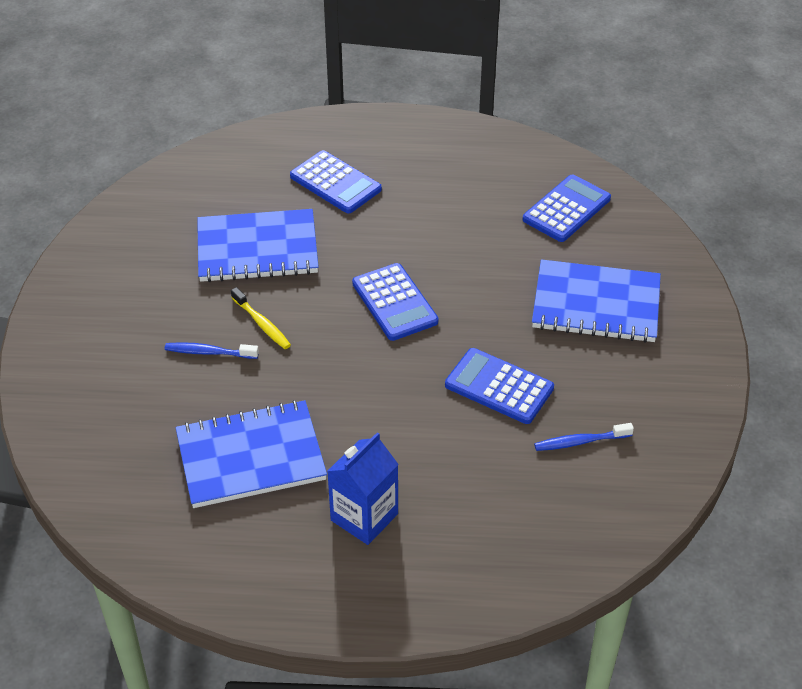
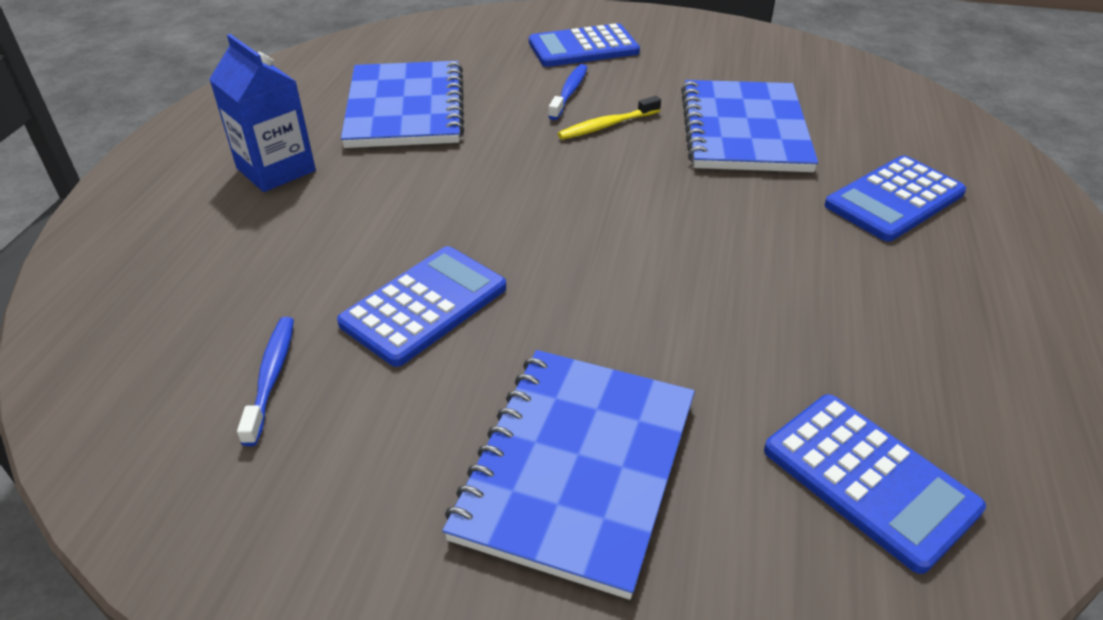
camera: 100 degrees right, 5 degrees down
blue calculator [352,263,438,341] -> blue calculator moved to [529,23,640,67]

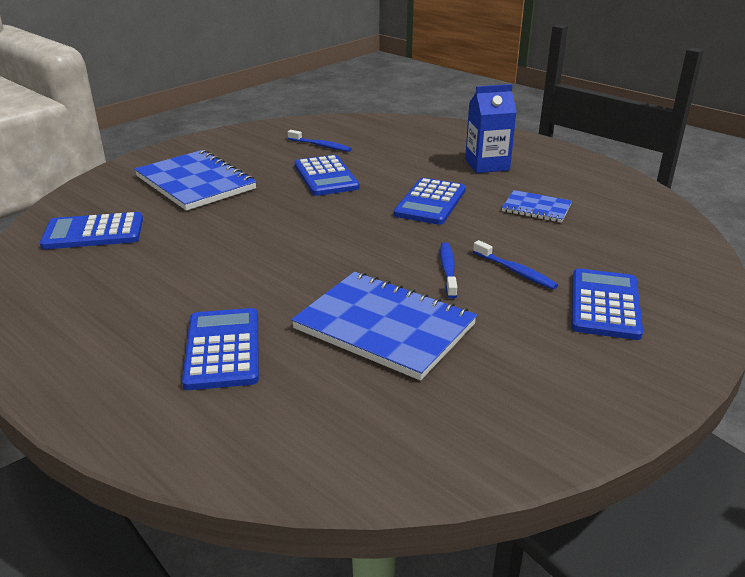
camera: 120 degrees right, 10 degrees down
blue notebook [341,61,464,148] -> blue notebook [502,190,572,223], size x0.53
yellow toothbrush [558,96,661,140] -> blue toothbrush [440,242,457,299]
none -> blue calculator [394,178,466,225]

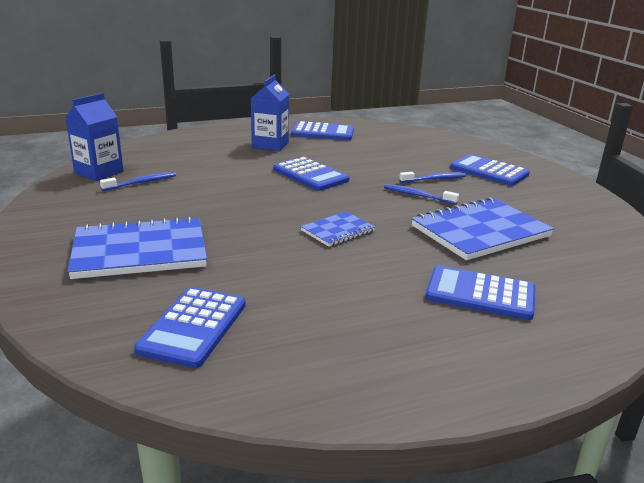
camera: 65 degrees left, 5 degrees down
blue calculator [295,155,360,196] -> blue calculator moved to [291,121,354,140]
blue notebook [502,190,572,223] -> blue notebook moved to [300,211,375,247]
none -> blue carton [65,93,124,181]

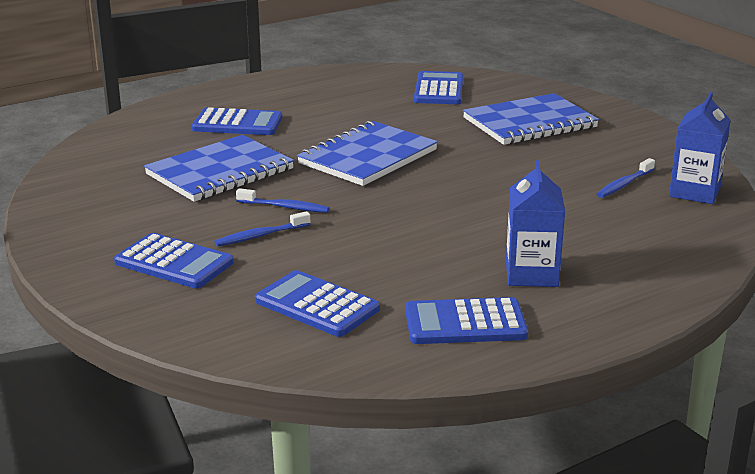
camera: 170 degrees right, 0 degrees up
blue calculator [273,157,349,191] -> blue calculator moved to [255,270,380,337]
blue notebook [300,211,375,247] -> blue notebook [297,121,438,186], size x1.89

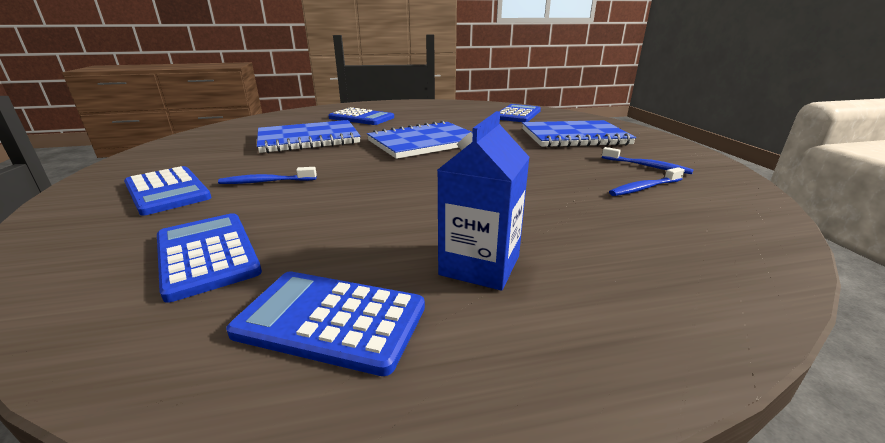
camera: 20 degrees right, 0 degrees up
blue toothbrush [236,188,329,213] -> blue toothbrush moved to [602,147,694,174]
blue carton [669,92,731,204] -> none

